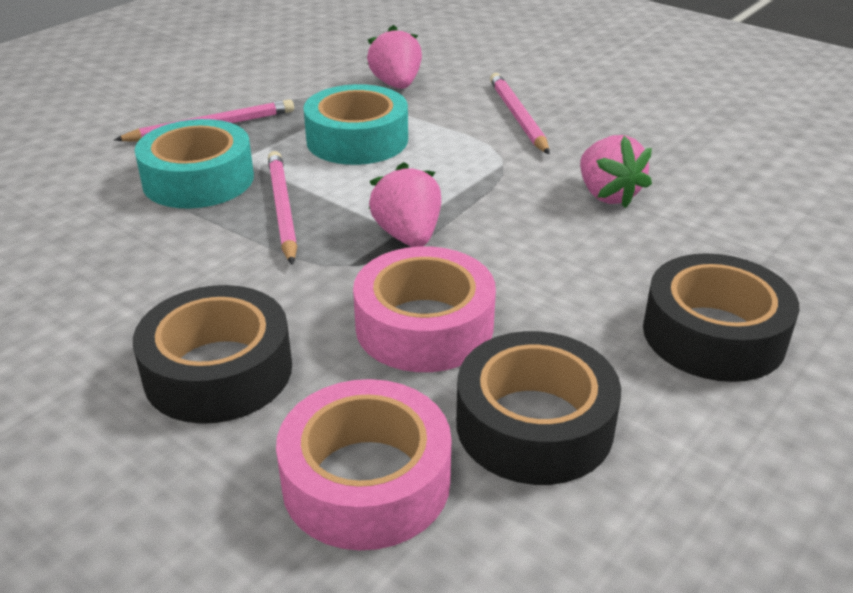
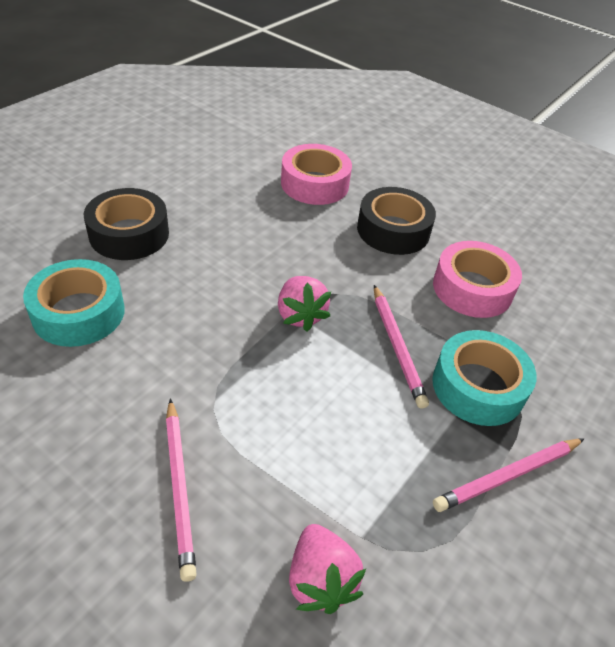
camera: 175 degrees right, 10 degrees up
turquoise tape [303,84,408,165] -> turquoise tape moved to [23,259,125,347]
pink tape [353,246,496,372] -> pink tape moved to [433,241,522,318]
black tape [456,331,621,485] -> none
pink strawberry [580,135,652,208] -> none

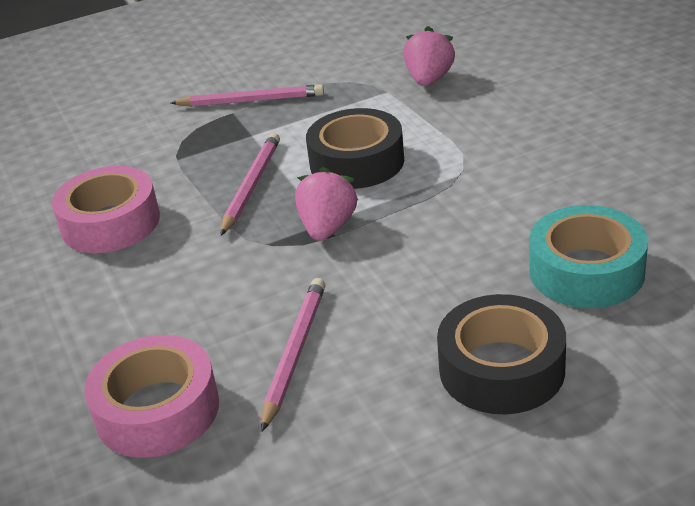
camera: 145 degrees left, 10 degrees down
pink pencil [166,399,197,582] -> pink pencil moved to [261,278,326,431]
black tape [357,187,436,255] -> black tape moved to [306,108,404,189]
turquoise tape [432,330,536,426] -> none

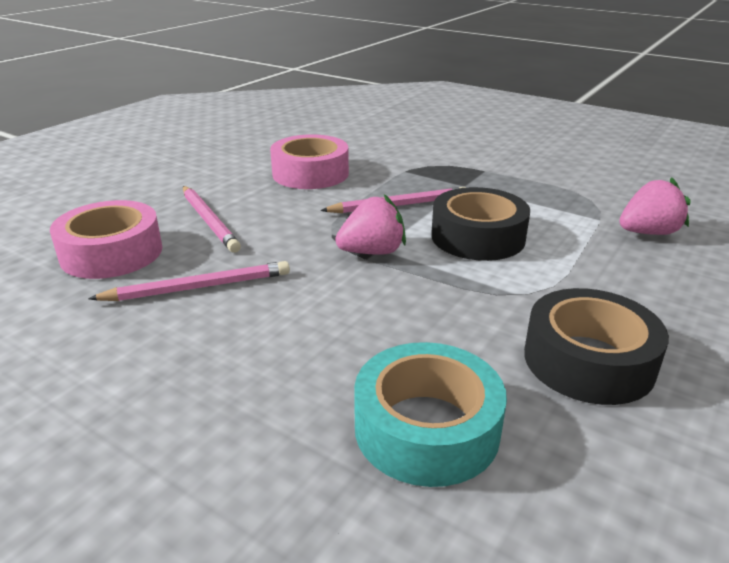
camera: 55 degrees right, 5 degrees down
pink pencil [171,84,324,107] -> pink pencil moved to [183,186,241,253]
black tape [437,294,566,415] -> black tape moved to [524,288,669,405]

